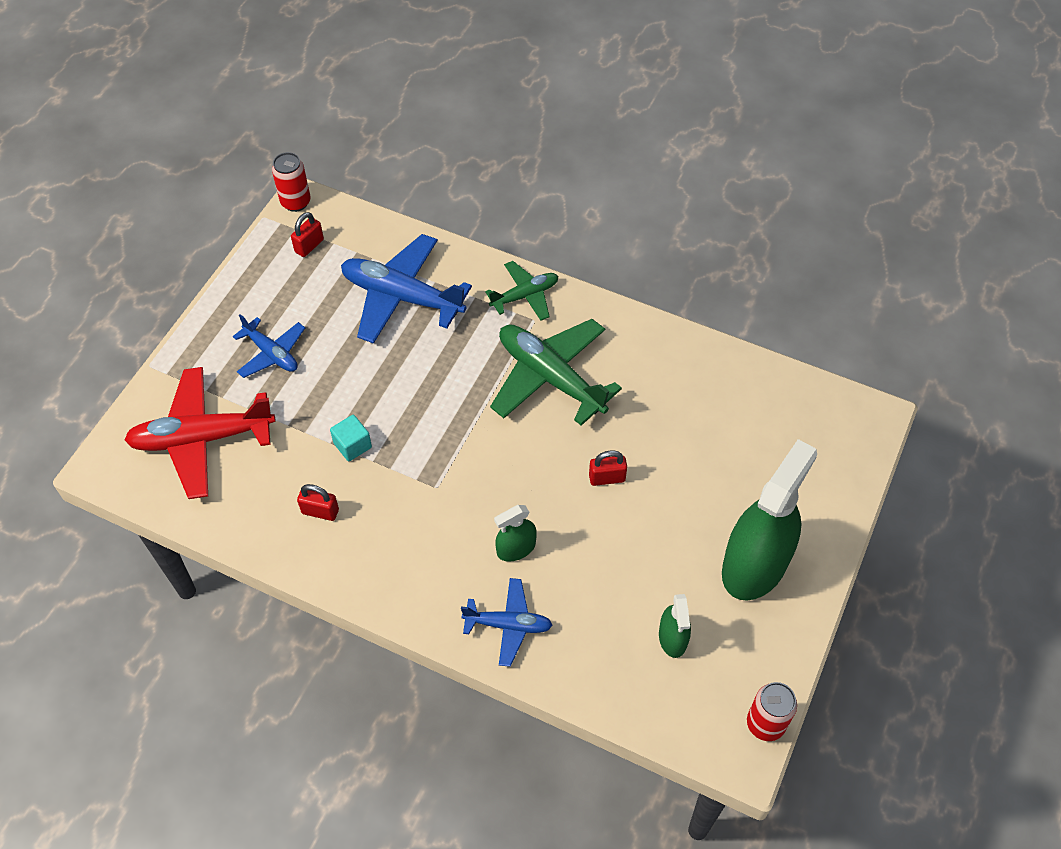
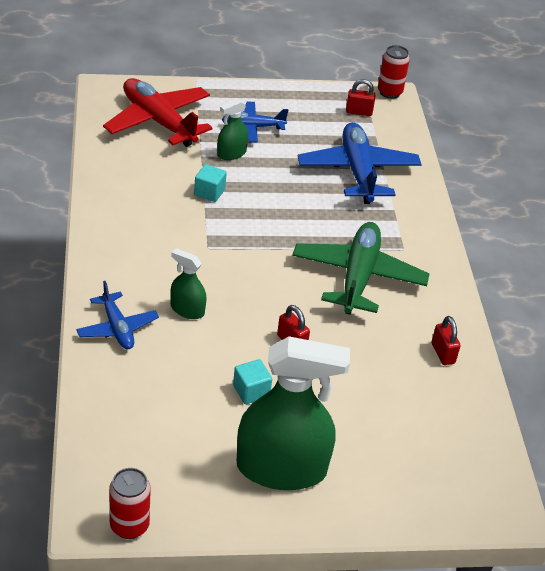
camera: 55 degrees right, 15 degrees down
blue plane [233,314,305,378] -> blue plane turned 75 degrees clockwise [222,101,288,142]
red padlock [297,484,339,521] -> red padlock moved to [432,316,461,365]
green plane [485,261,558,321] -> none
green spray bottle [659,594,691,658] -> green spray bottle moved to [217,99,248,160]
none -> turquoise cube [233,359,272,404]

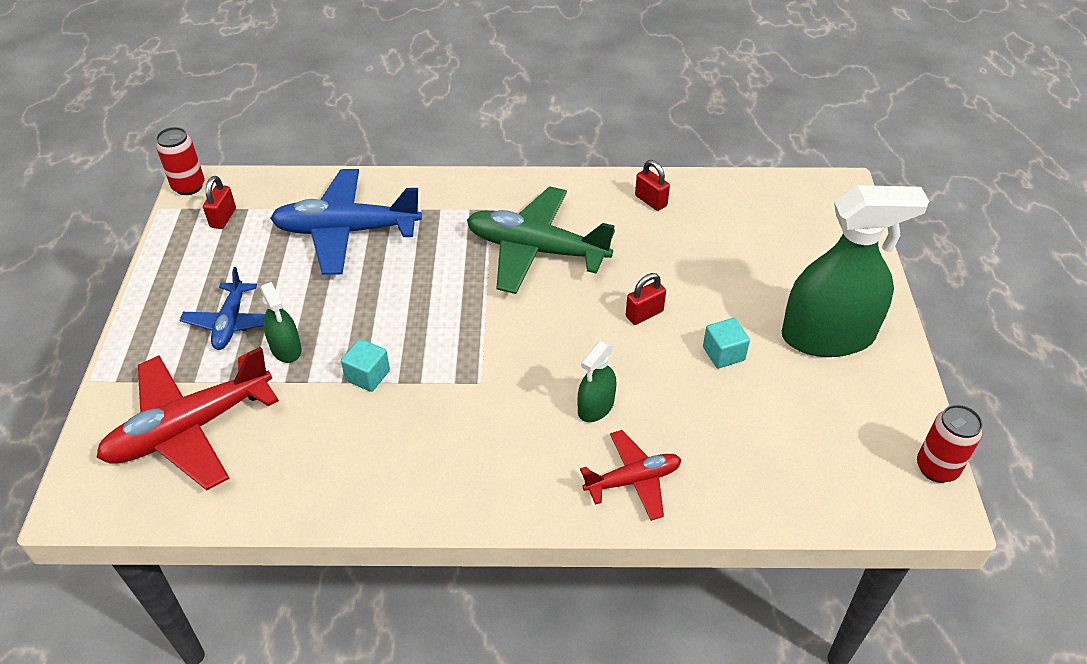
camera: 80 degrees left, 5 degrees up
blue plane [76,281,159,349] -> red plane [580,430,681,521]
green spray bottle [237,336,350,490] -> green spray bottle turned 75 degrees clockwise [782,185,929,357]
red padlock [432,316,461,365] -> red padlock turned 60 degrees clockwise [635,160,670,211]

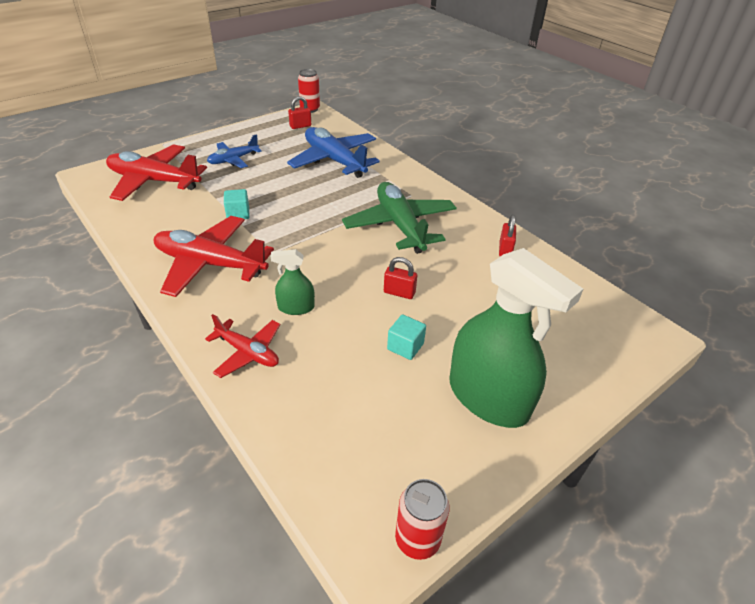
camera: 50 degrees right, 5 degrees down
green spray bottle [260,282,302,363] -> none
none -> red plane [154,216,274,297]

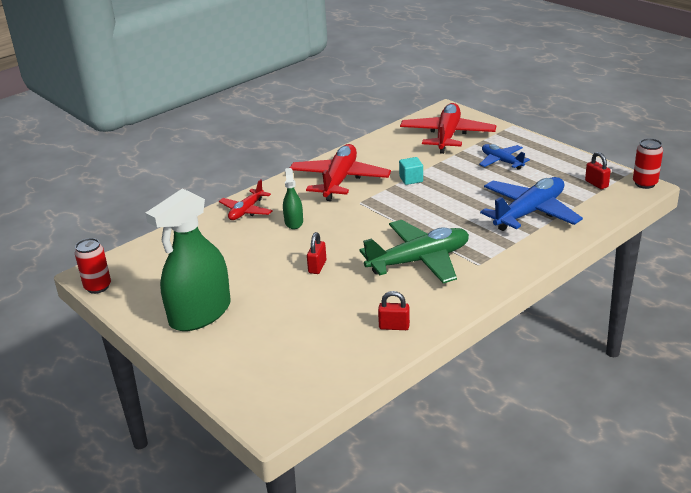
camera: 90 degrees right, 10 degrees down
turquoise cube [387,314,426,360] -> none

